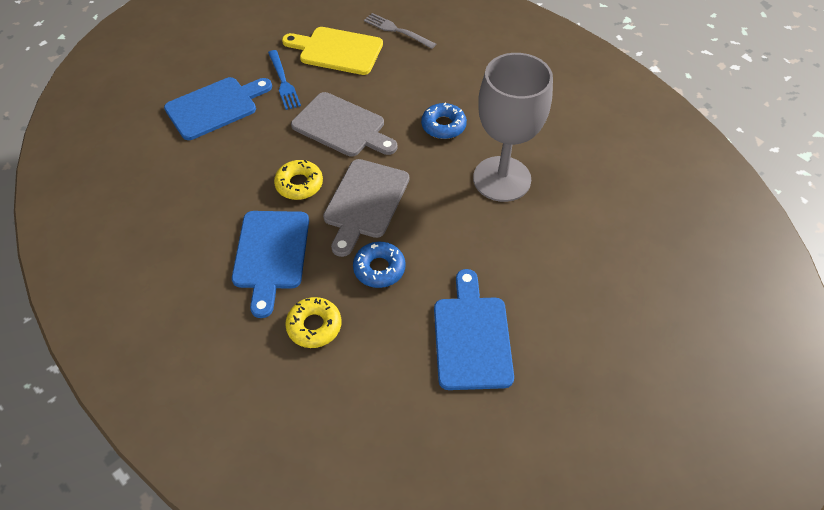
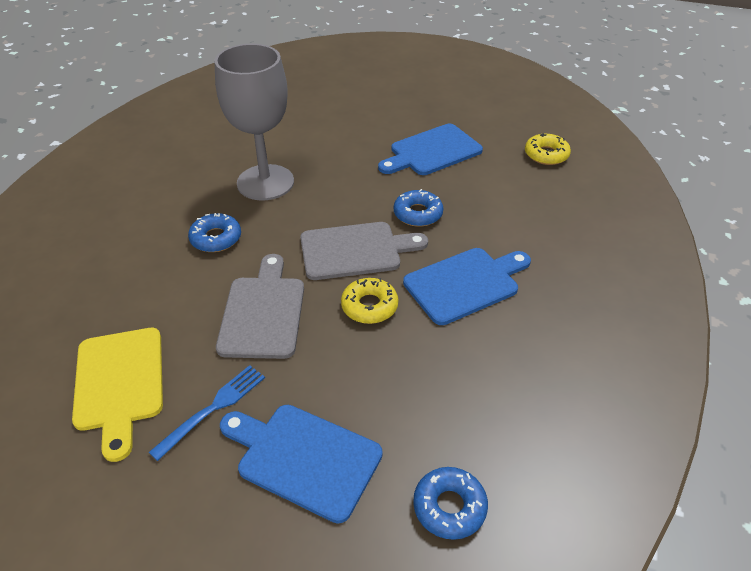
camera: 120 degrees left, 10 degrees down
yellow donut [285,297,341,348] -> yellow donut moved to [525,134,571,165]
grey fork [364,13,436,49] -> none
none -> blue donut [413,467,488,540]

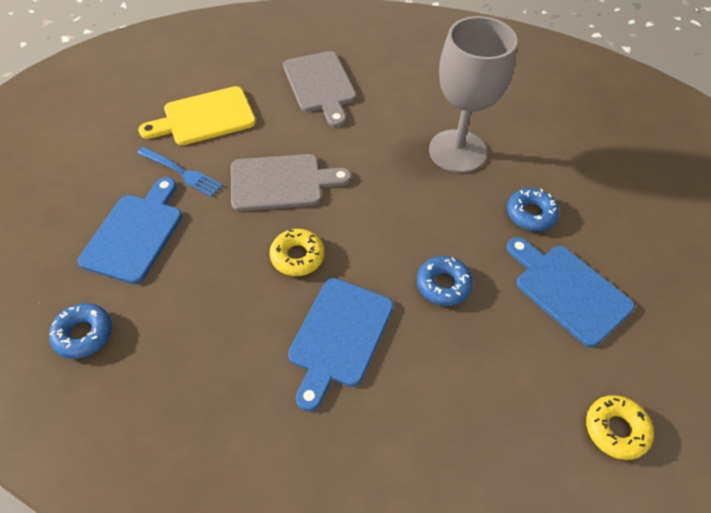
camera: 80 degrees right, 10 degrees up
blue donut [188,213,241,252] -> blue donut moved to [507,188,560,231]
grey cutting board [300,222,428,280] -> grey cutting board moved to [283,51,356,127]
blue cutting board [403,248,531,325] -> blue cutting board turned 60 degrees clockwise [288,278,394,411]

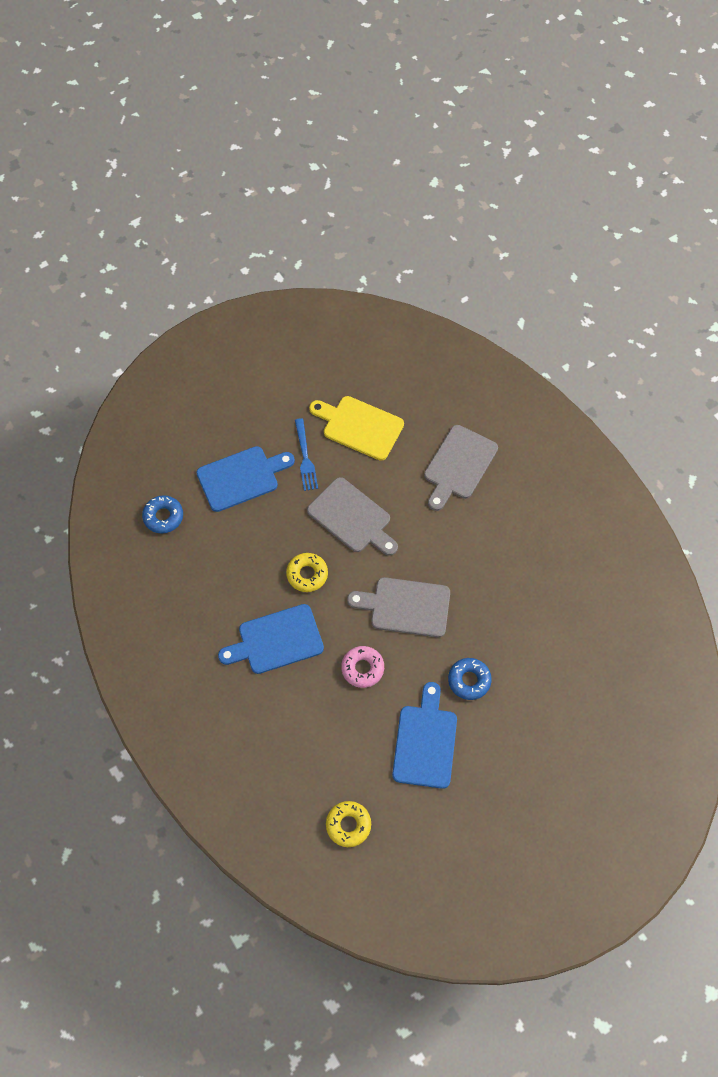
camera: 50 degrees right, 10 degrees up
blue donut [417,256,473,306] -> pink donut [341,646,384,688]
grey goblet [429,16,518,173] -> none
none -> grey cutting board [347,577,450,638]

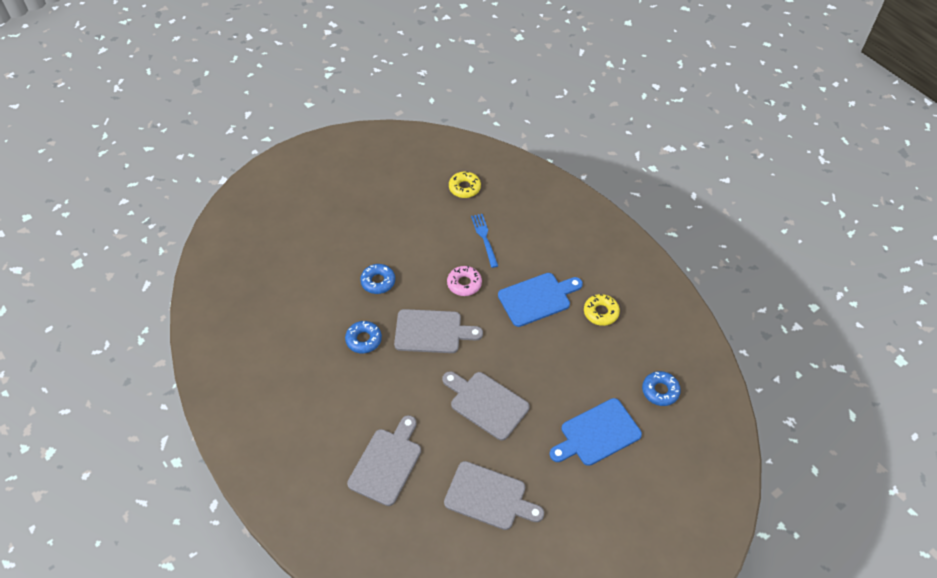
camera: 175 degrees right, 10 degrees down
yellow donut [286,553,328,592] -> yellow donut moved to [584,294,620,326]
blue fork [295,418,318,491] -> blue fork moved to [471,214,498,268]
yellow cutting board [309,396,404,461] -> grey cutting board [444,461,544,530]
blue cutting board [392,682,457,789] -> none
none -> blue donut [345,321,382,353]

